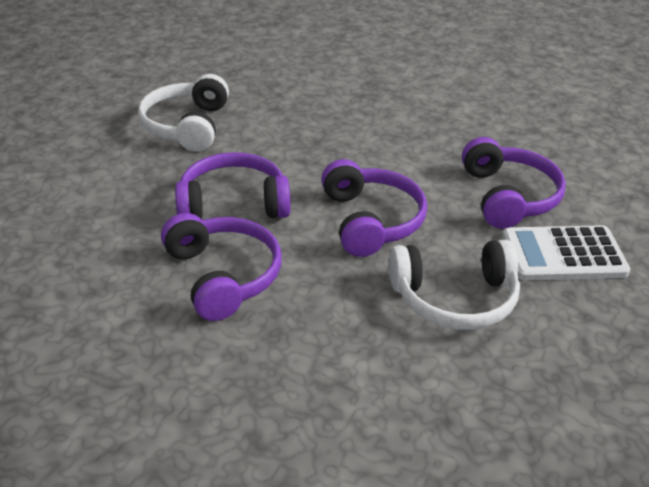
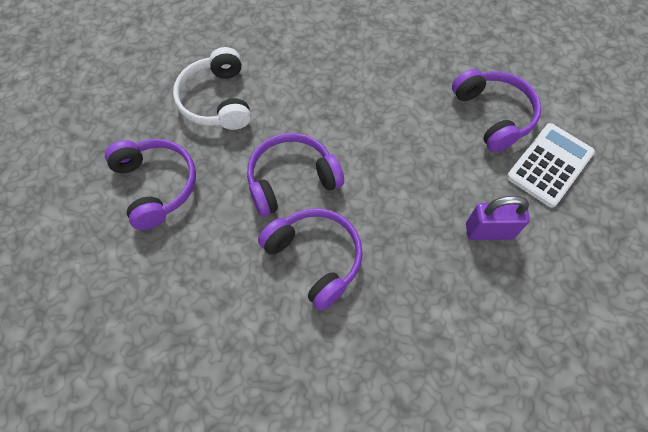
camera: 15 degrees left, 25 degrees up
purple headphones [321,159,427,257] -> purple headphones moved to [105,139,196,230]
white headphones [389,240,520,330] -> purple padlock [466,196,530,240]
white calculator [502,225,631,281] -> white calculator turned 150 degrees clockwise [507,123,595,208]

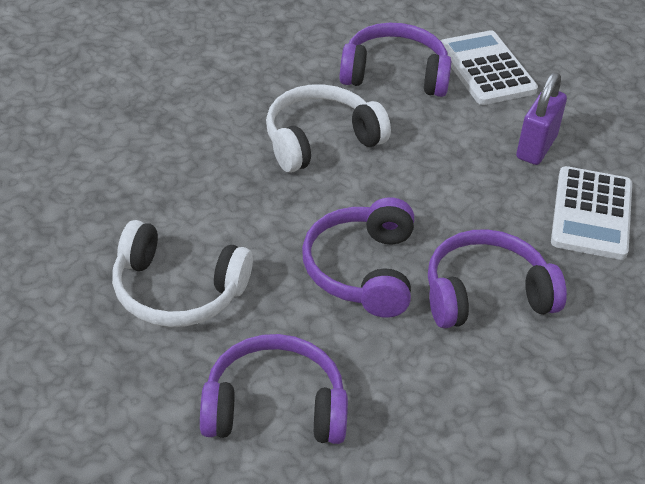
camera: 65 degrees left, 20 degrees down
none -> white headphones [266,84,391,173]
none -> white calculator [551,166,632,260]

